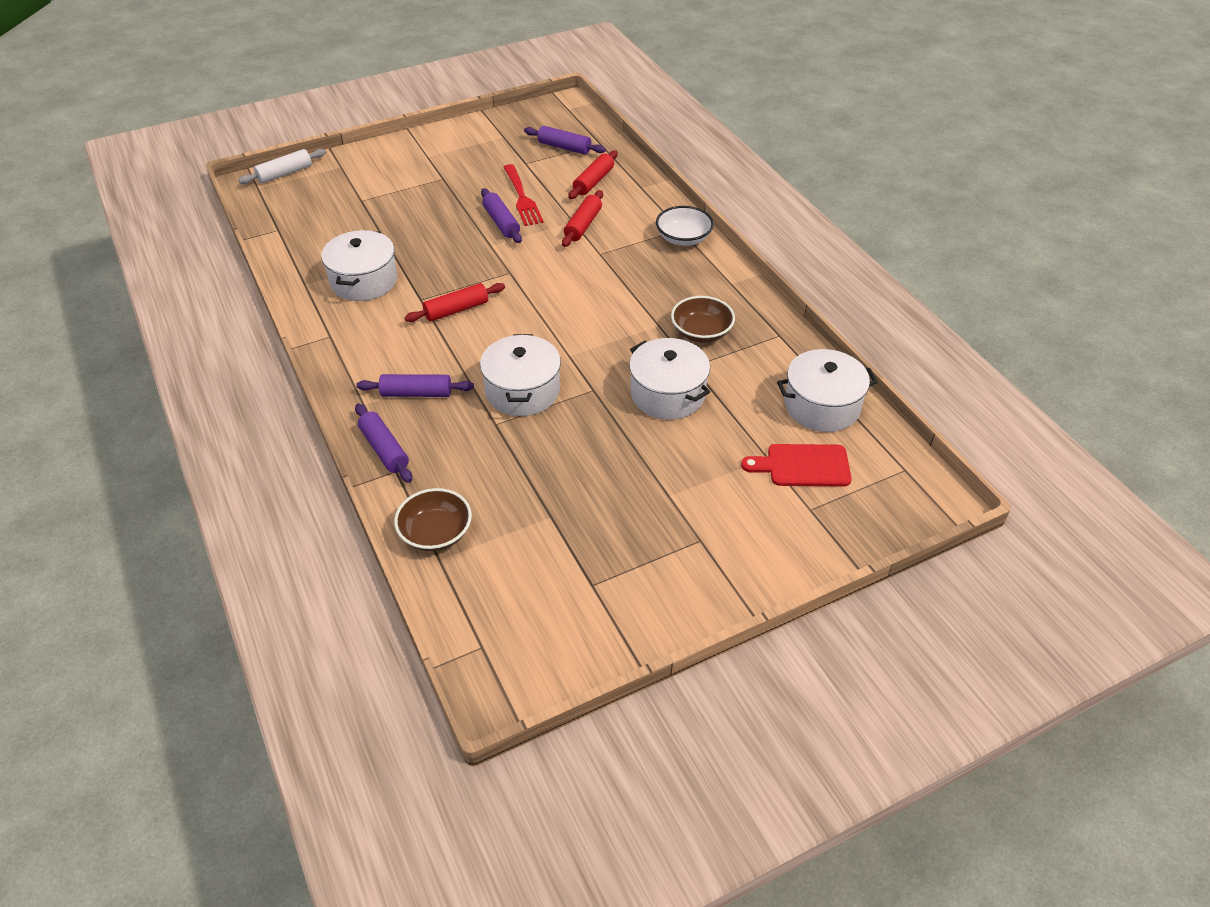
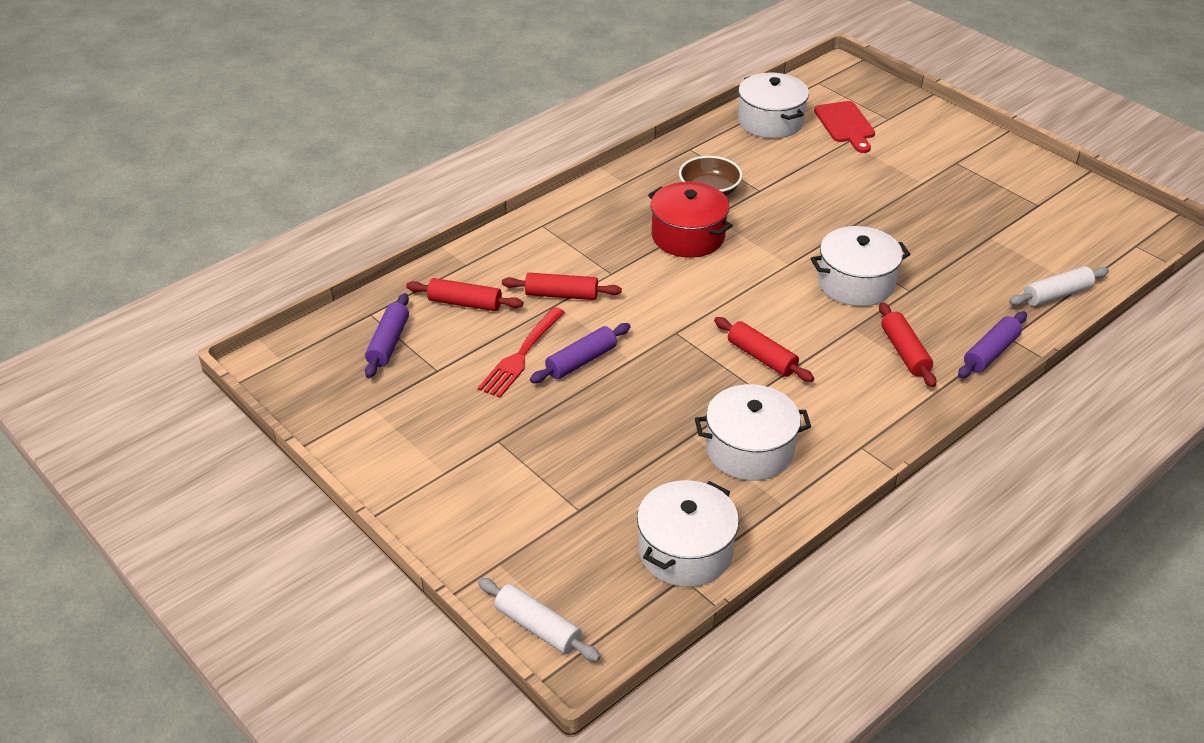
camera: 105 degrees left, 5 degrees down
purple rolling pin [356,374,474,397] -> red rolling pin [879,302,936,387]
brown bowl [394,488,472,551] -> white rolling pin [1009,266,1109,306]
red fork [503,164,544,226] -> red fork turned 150 degrees clockwise [478,307,565,398]
white pot [629,338,710,420] -> white pot moved to [637,480,739,587]
white bowl [656,206,714,246] -> none
none -> red pot [648,182,733,258]

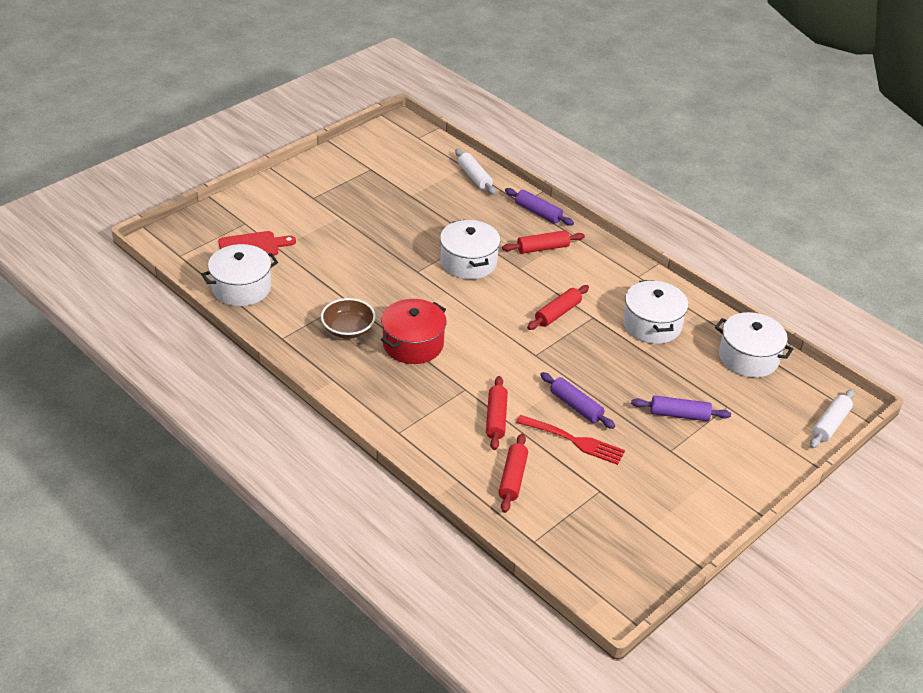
camera: 95 degrees left, 0 degrees up
purple rolling pin [365,293,409,378] -> purple rolling pin moved to [631,395,731,421]

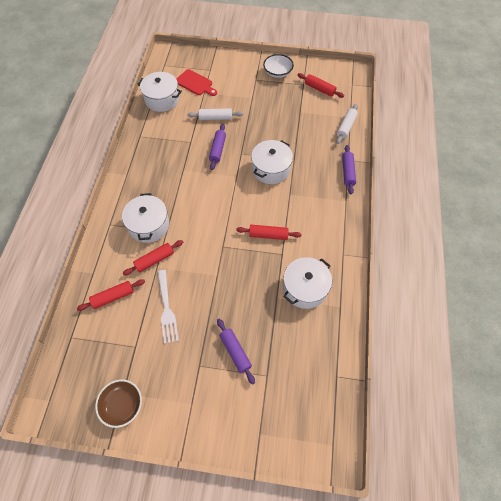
camera: 55 degrees right, 20 degrees up
brown bowl [321,298,376,339] -> brown bowl moved to [95,380,142,428]
red pot [381,299,447,364] -> none
red rolling pin [502,230,585,254] -> red rolling pin moved to [298,73,344,98]
red fork [516,415,625,465] -> white fork [158,270,179,344]
purple rolling pin [540,372,615,429] -> purple rolling pin moved to [209,124,226,170]
white pot [715,312,793,378] -> white pot moved to [122,193,169,243]
white rolling pin [810,389,855,448] -> white rolling pin moved to [187,108,243,120]
none -> white bowl [263,54,294,78]

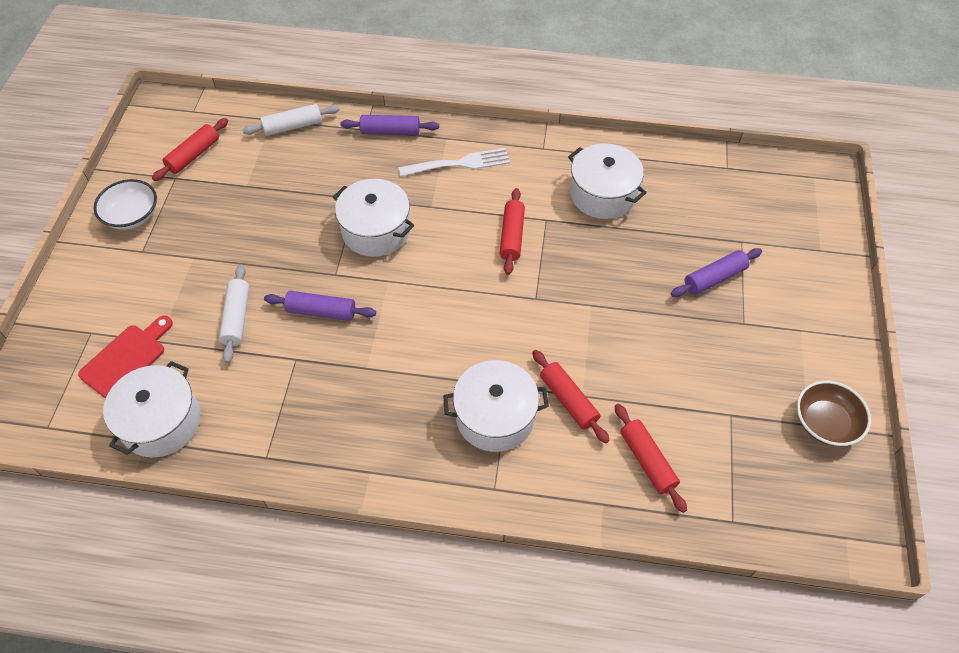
camera: 90 degrees left, 5 degrees down
white fork [158,270,179,344] -> white fork moved to [398,148,510,177]
white rolling pin [336,104,358,144] -> white rolling pin turned 45 degrees counterclockwise [242,104,340,136]

